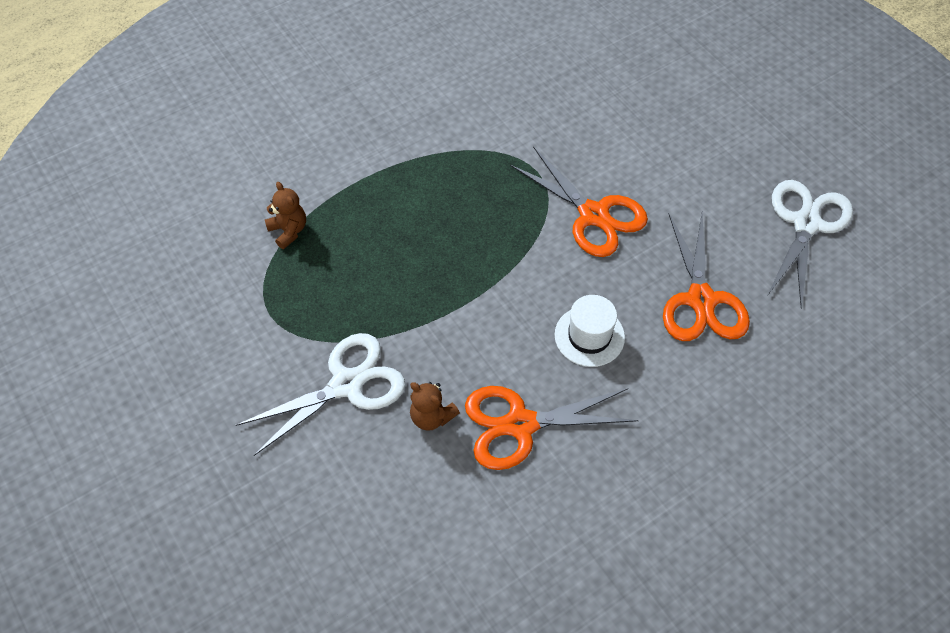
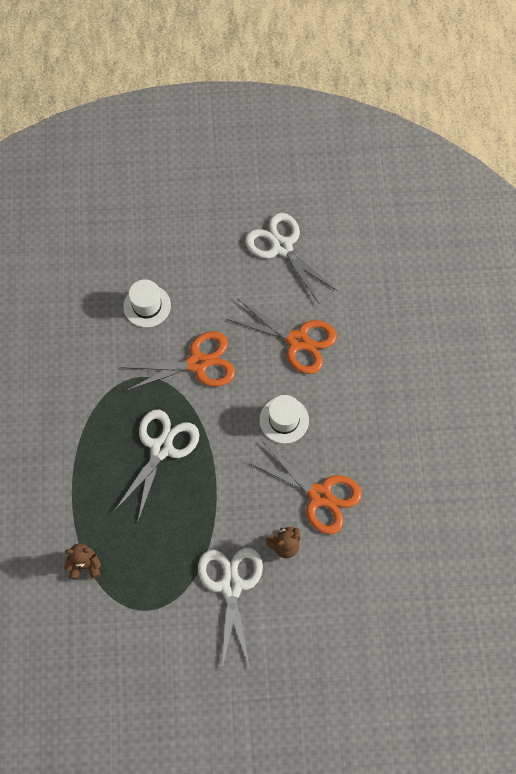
camera: 60 degrees left, 10 degrees up
orange scissors [465,386,639,470] -> orange scissors turned 75 degrees counterclockwise [248,441,362,535]
none -> white scissors [114,410,200,521]
none -> white hat [123,279,171,327]

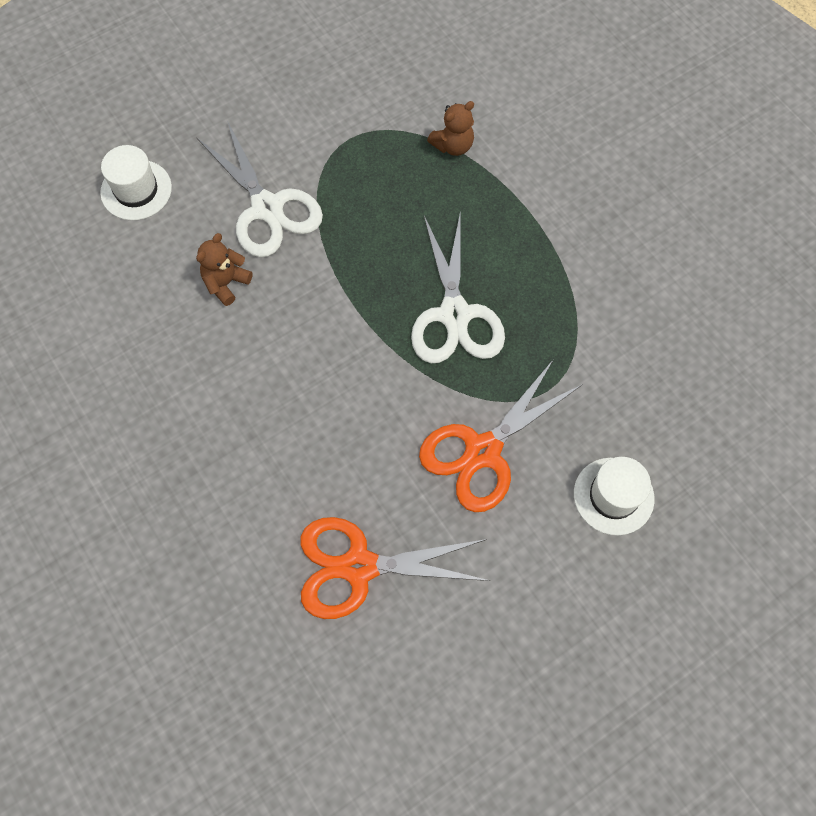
camera: 150 degrees right, 0 degrees up
white scissors [245,213,337,303] -> none
orange scissors [248,441,362,535] -> none
white hat [259,395,309,444] -> white hat moved to [100,145,172,221]

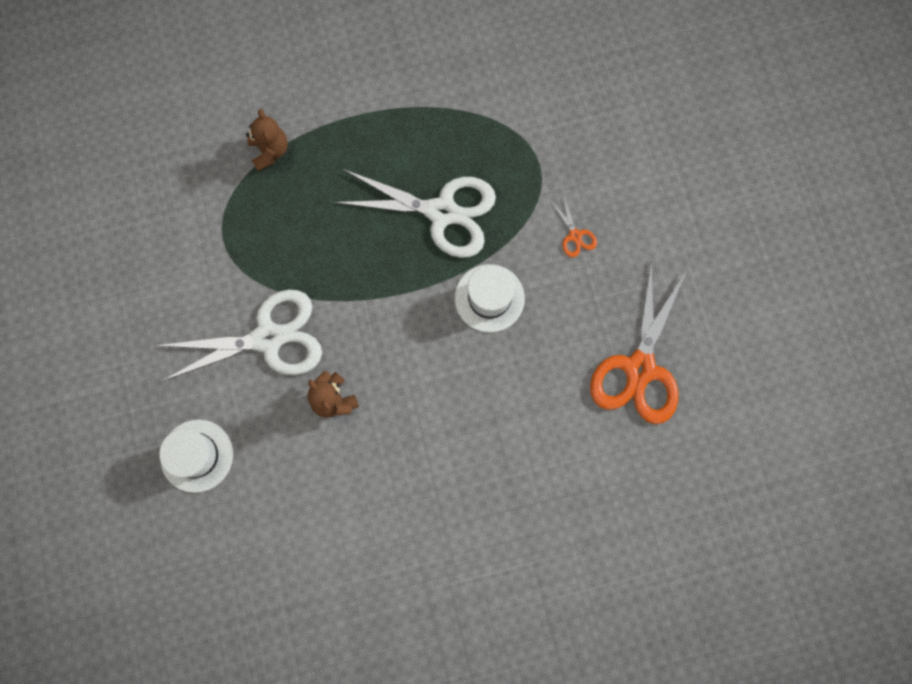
camera: 70 degrees left, 10 degrees up
orange scissors [419,359,583,512] -> orange scissors [550,194,597,257], size x0.41
white hat [574,457,655,535] -> white hat moved to [455,264,525,332]

